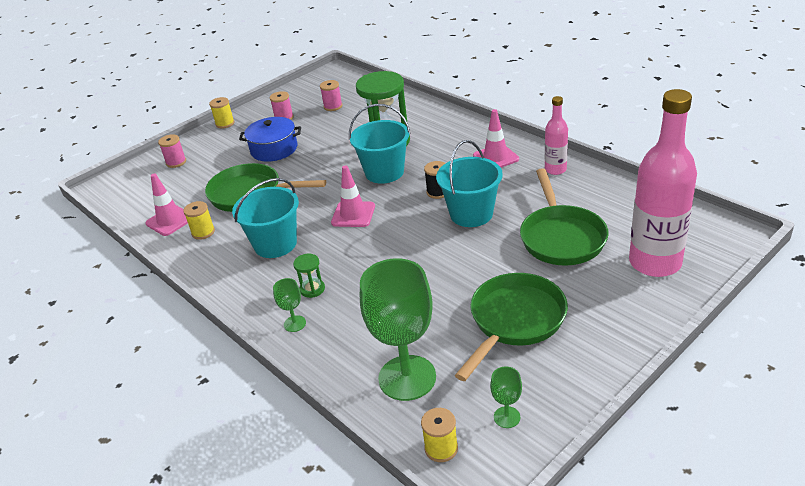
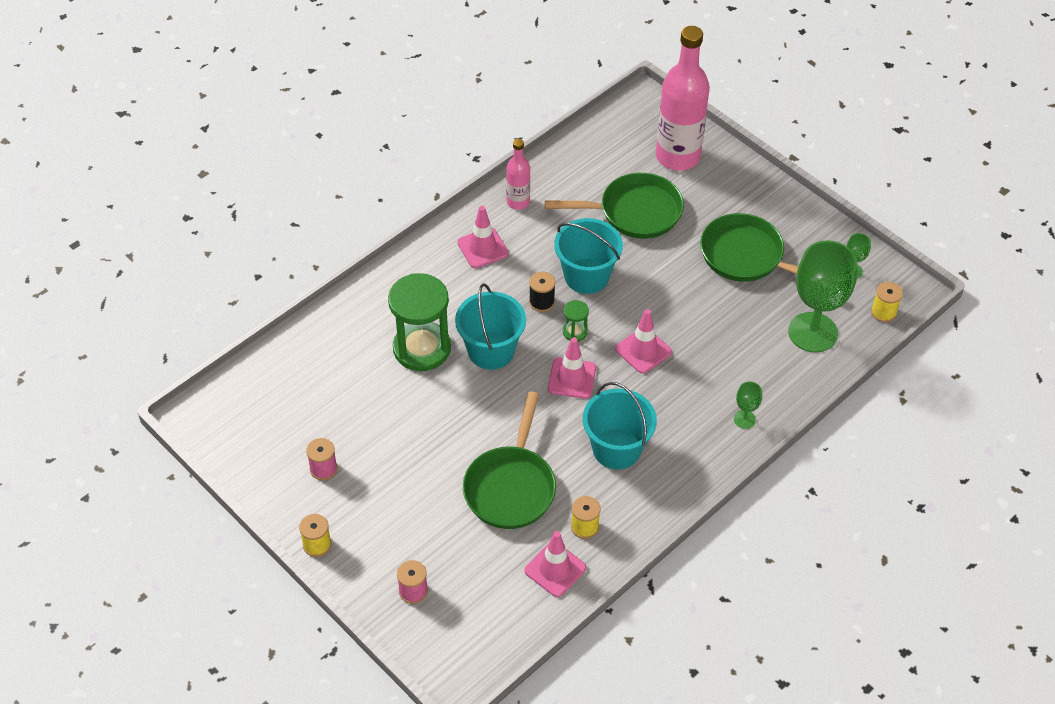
camera: 95 degrees left, 15 degrees up
blue pot [239,117,301,162] -> none
green hourglass [293,254,325,298] -> green hourglass moved to [563,300,589,341]
pink spool [320,80,342,111] -> none
none -> pink traffic cone [615,309,672,374]

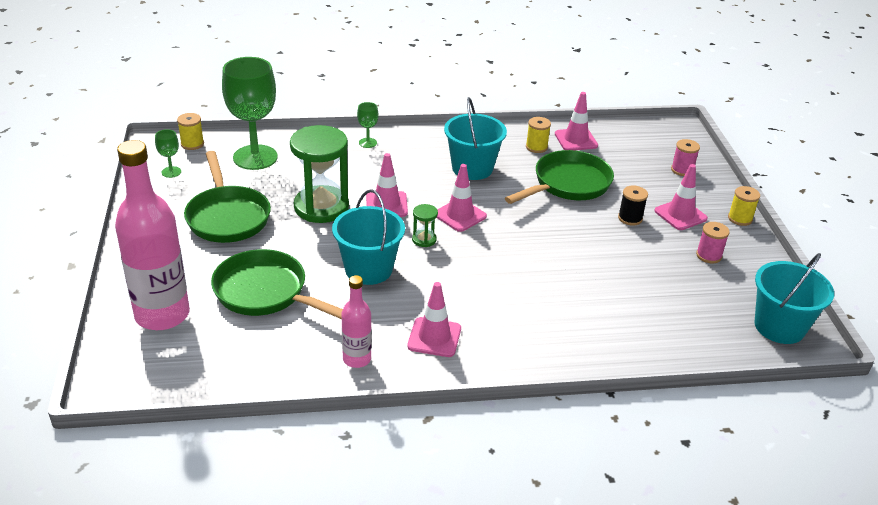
camera: 145 degrees left, 15 degrees down
green hourglass [388,273,451,371] -> green hourglass moved to [290,125,349,223]
turquoise bucket [455,283,526,370] -> turquoise bucket moved to [754,253,834,344]
black spool [529,272,555,312] -> black spool moved to [618,186,648,226]
none -> pink traffic cone [654,164,708,230]

